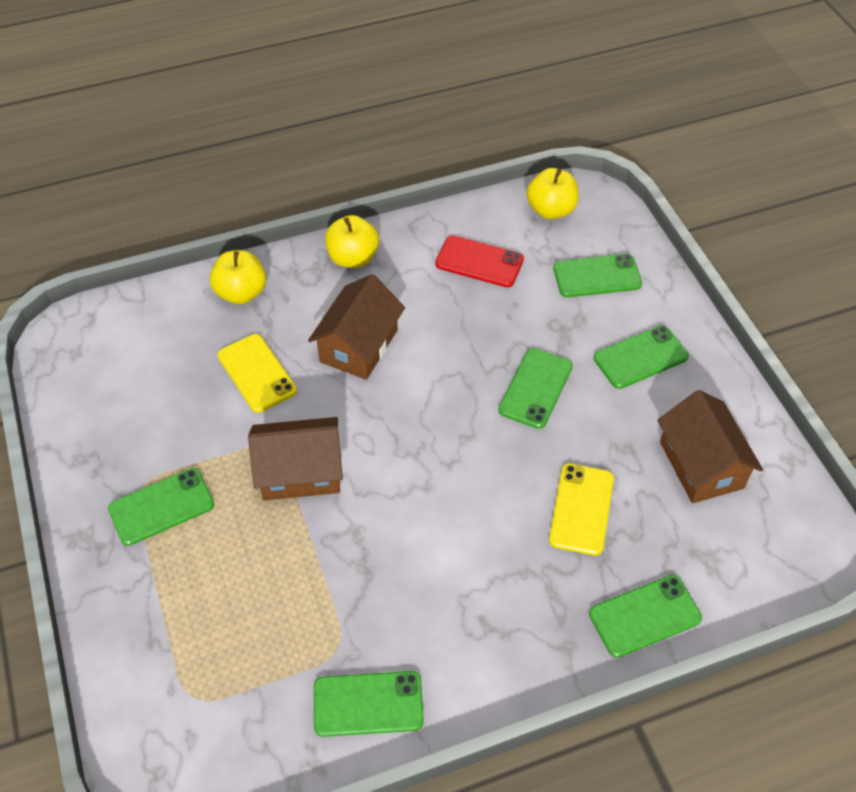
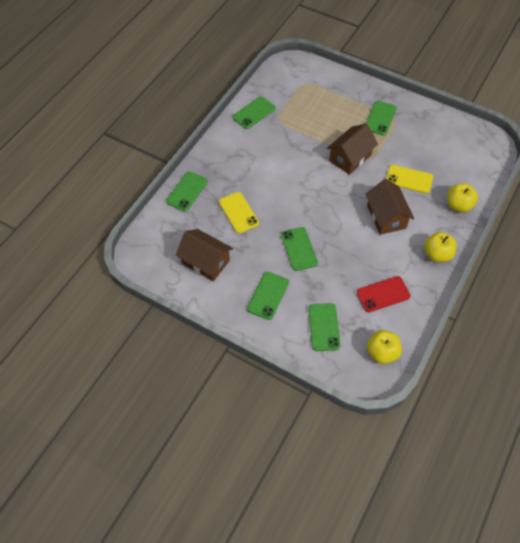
camera: 140 degrees right, 5 degrees up
green phone [553,254,642,297] -> green phone turned 45 degrees counterclockwise [308,303,341,351]

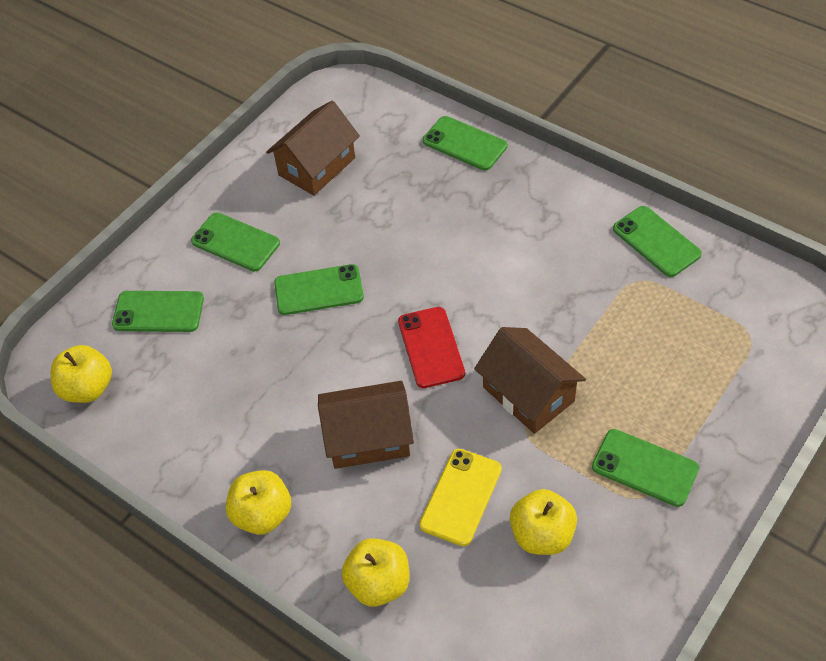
camera: 100 degrees right, 5 degrees down
yellow phone [219,192,259,234] -> none
red phone [356,276,411,312] -> red phone moved to [398,307,465,388]
none -> yellow apple [510,489,577,555]

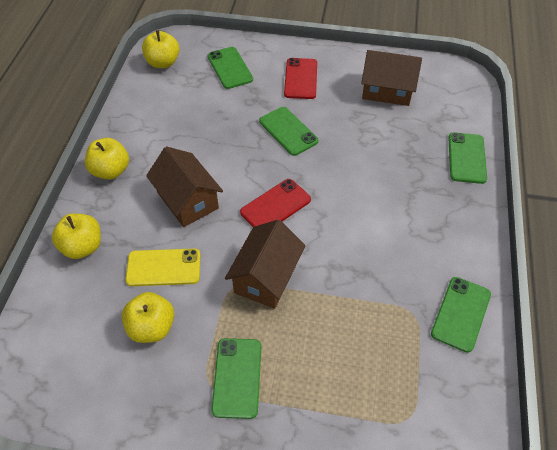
camera: 60 degrees right, 0 degrees up
green phone [191,212,280,271] -> red phone [284,58,317,99]

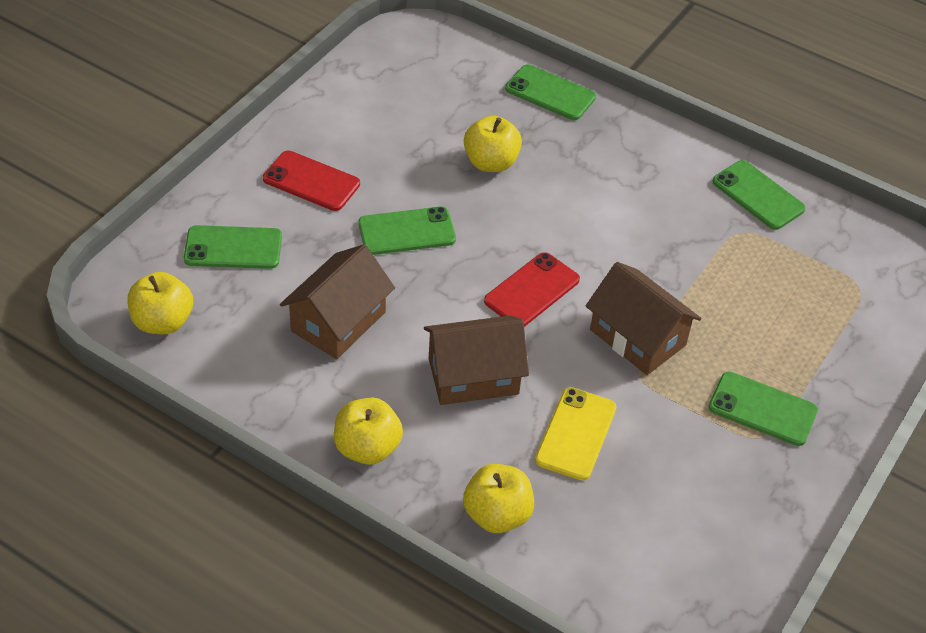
camera: 70 degrees left, 5 degrees down
yellow apple [122,292,175,343] -> yellow apple moved to [464,116,522,172]
red phone [240,179,311,227] -> red phone turned 60 degrees clockwise [484,252,580,327]
brown house [361,50,422,106] -> brown house moved to [280,244,395,359]

